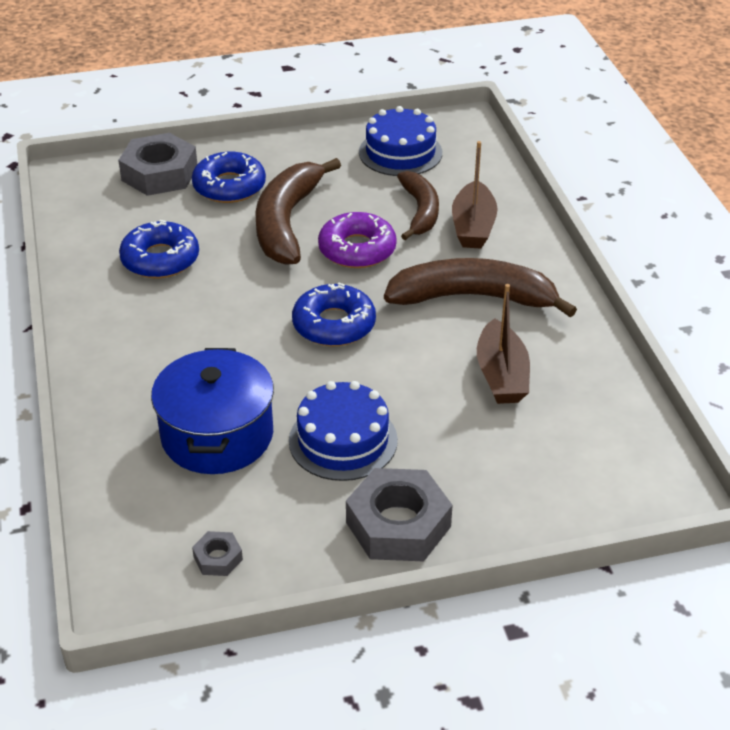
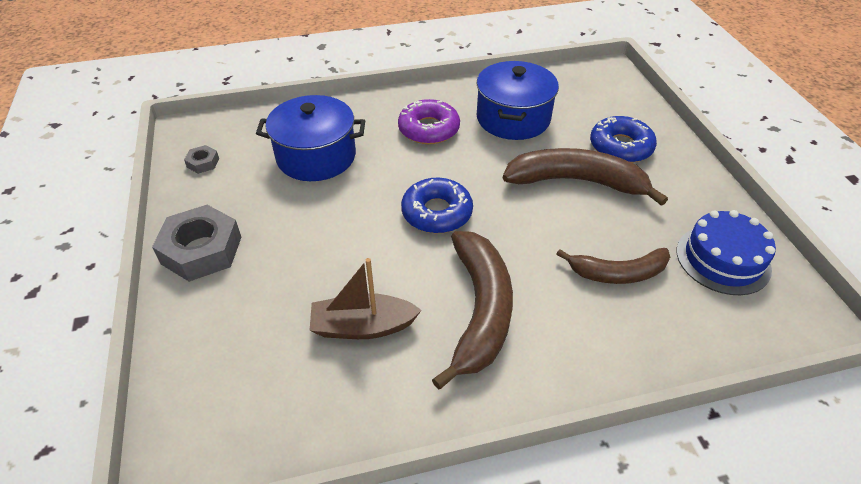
camera: 90 degrees right, 5 degrees up
grey nut [118,133,197,196] -> none
blue donut [119,220,199,278] -> blue pot [477,61,559,140]
blue cake [289,381,398,481] -> none
purple donut [318,212,397,268] -> purple donut moved to [398,99,460,144]
brown boat [452,141,498,249] -> none

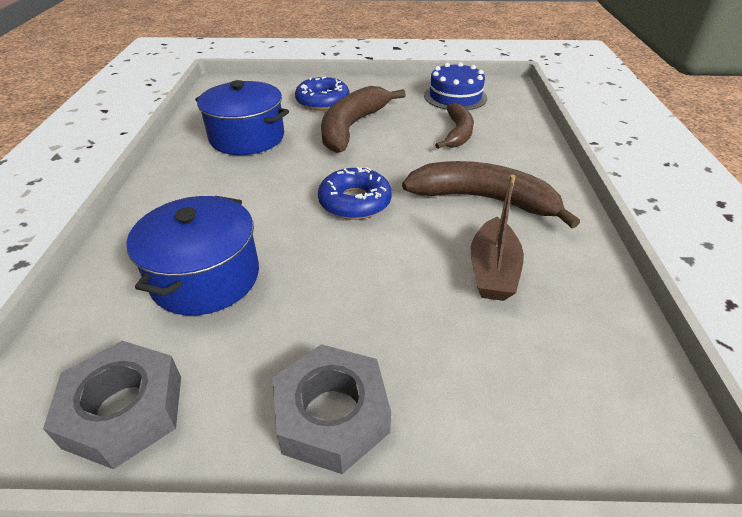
camera: 75 degrees left, 5 degrees down
grey nut [184,145,219,174] -> grey nut [43,341,181,469], size x2.17
purple donut [398,99,460,144] -> none

